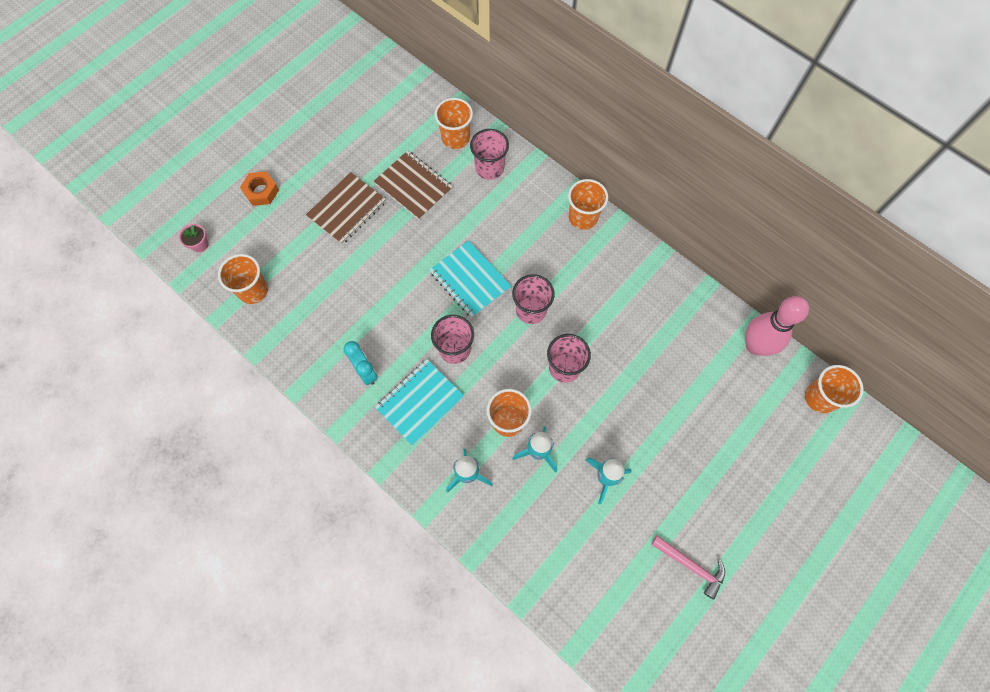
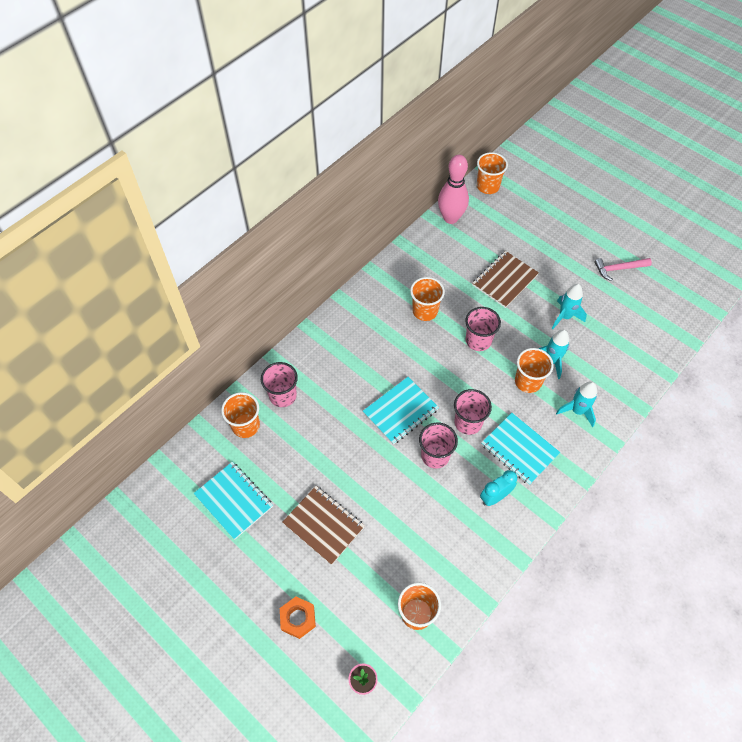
camera: 90 degrees left, 10 degrees down
brown notebook [374,151,453,220] -> brown notebook moved to [472,251,539,308]
pink cup [512,274,555,324] -> pink cup moved to [419,423,458,469]
orange cup [568,179,608,230] -> orange cup moved to [410,277,445,321]
pink hammer [651,535,725,599] -> pink hammer turned 135 degrees counterclockwise [594,258,652,281]
none -> turquoise notebook [193,462,273,540]

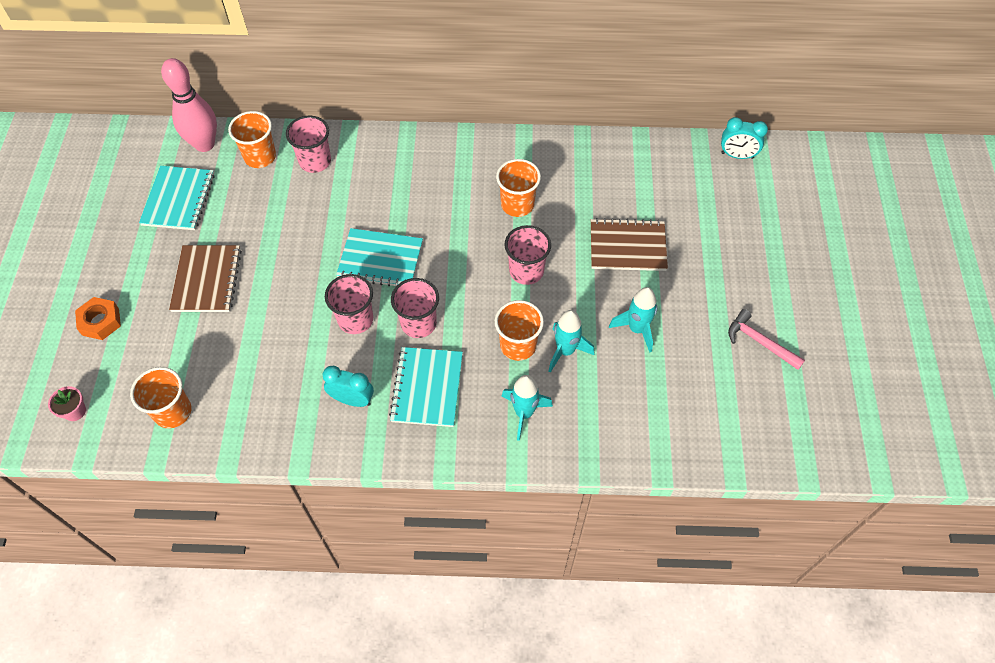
camera: 50 degrees right, 0 degrees up
pink bowling pin [438,155,469,224] -> pink bowling pin moved to [161,58,217,152]
orange cup [477,152,508,194] -> turquoise clock [721,117,768,159]

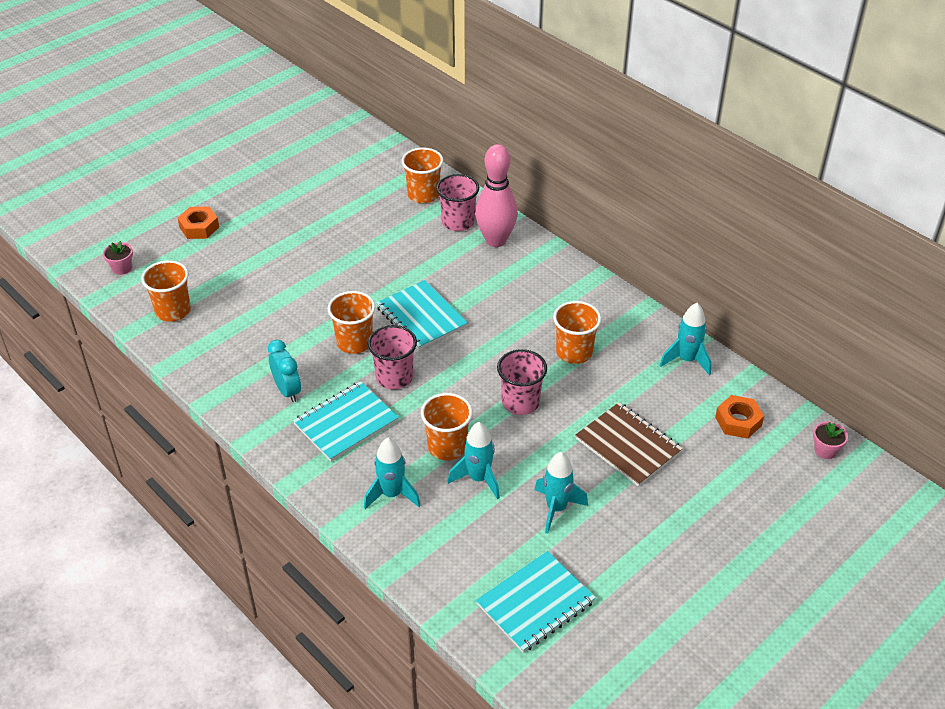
camera: 45 degrees right, 15 degrees down
turquoise notebook [139,166,214,230] -> turquoise notebook moved to [476,551,596,653]
pink bowling pin [161,58,217,152] -> pink bowling pin moved to [475,144,518,247]
brown notebook [169,245,242,312] -> none
pink cup [325,274,373,334] -> orange cup [328,291,375,354]
turquoise clock [721,117,768,159] -> pink flower pot [813,421,848,459]
pink hammer [728,309,805,370] -> none
none -> turquoise rocket [660,303,711,375]
none -> orange nut [715,395,764,439]

